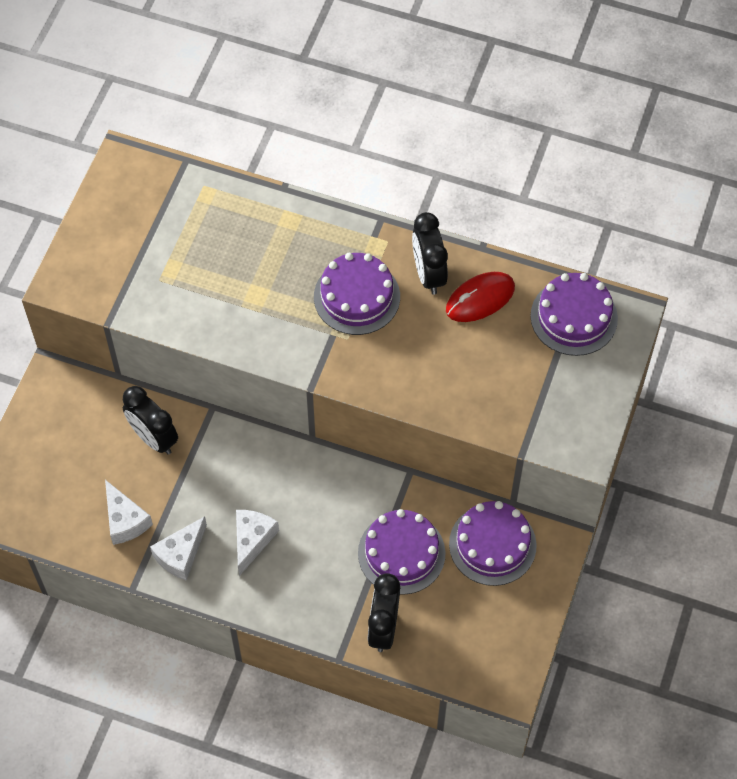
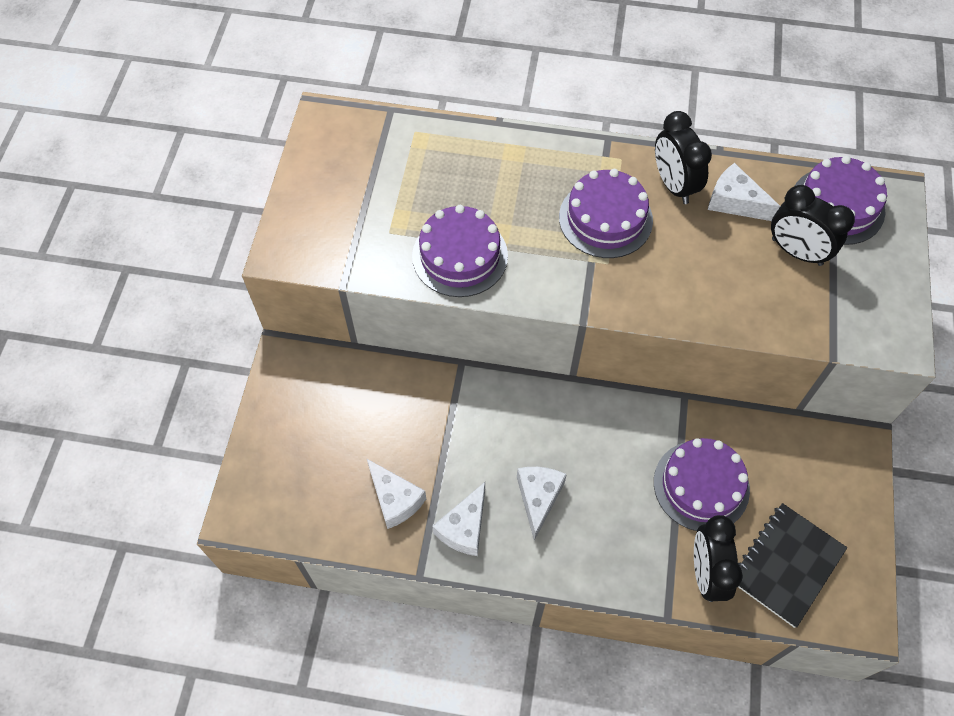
camera: 10 degrees left, 0 degrees up
black clock [123,386,178,454] -> black clock moved to [771,185,855,266]
red mouse [446,272,515,322] -> white cheese [708,163,780,221]
purple cake [449,501,537,586] -> purple cake moved to [412,205,508,297]
none -> black notebook [738,503,847,628]

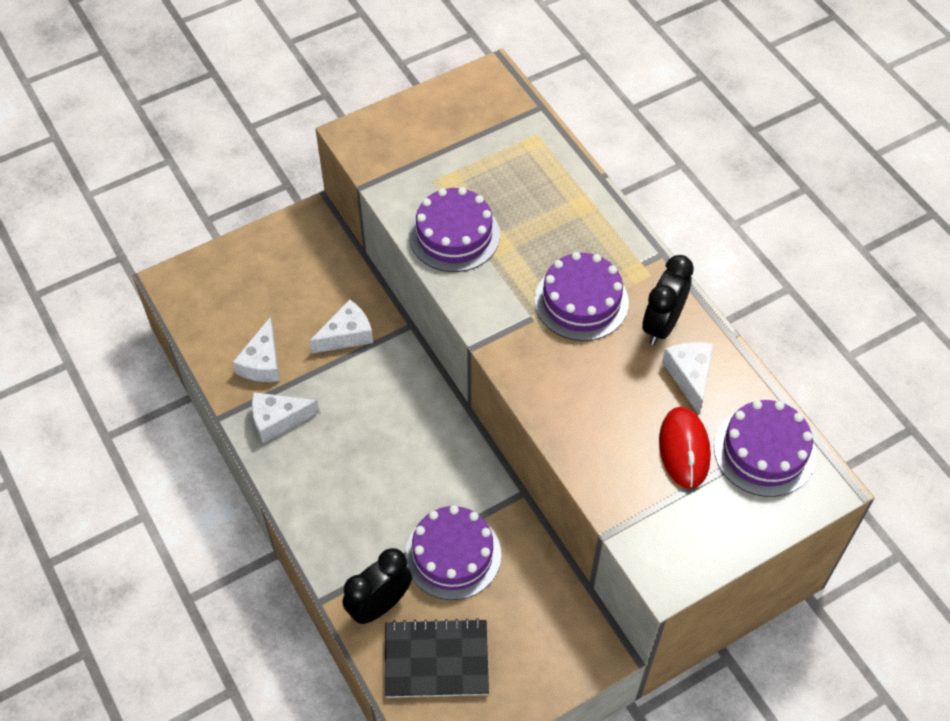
camera: 50 degrees right, 5 degrees down
white cheese [517,467,567,541] -> white cheese moved to [309,299,373,354]
black clock [771,185,855,266] -> red mouse [659,407,711,489]

